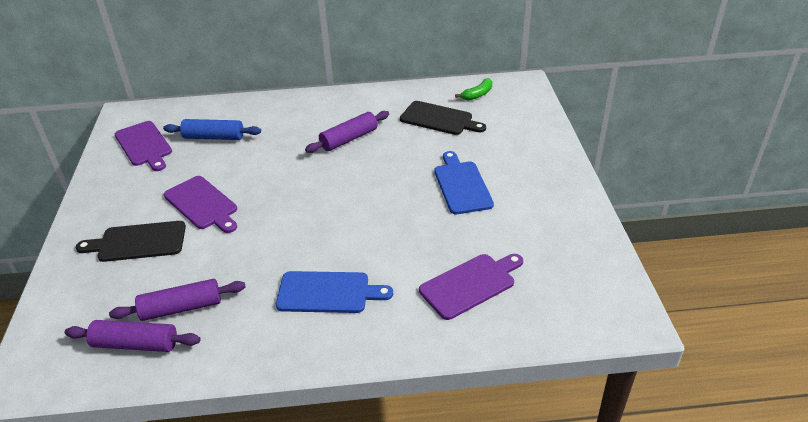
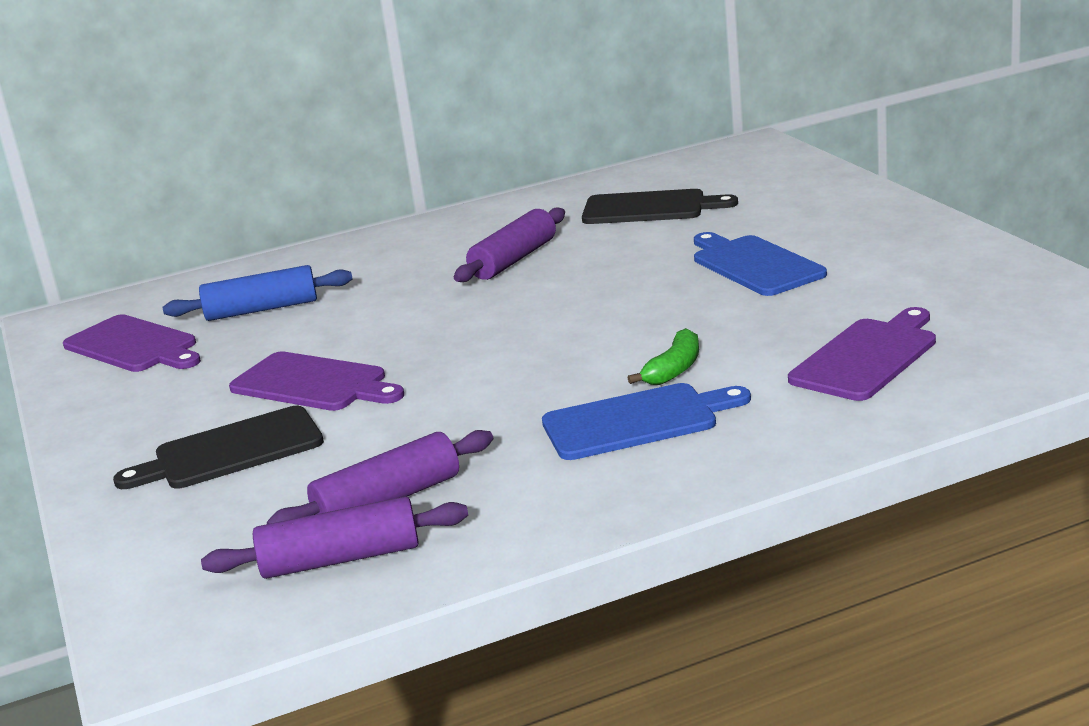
camera: 15 degrees left, 15 degrees down
green banana [455,78,492,101] -> green banana moved to [628,328,699,385]

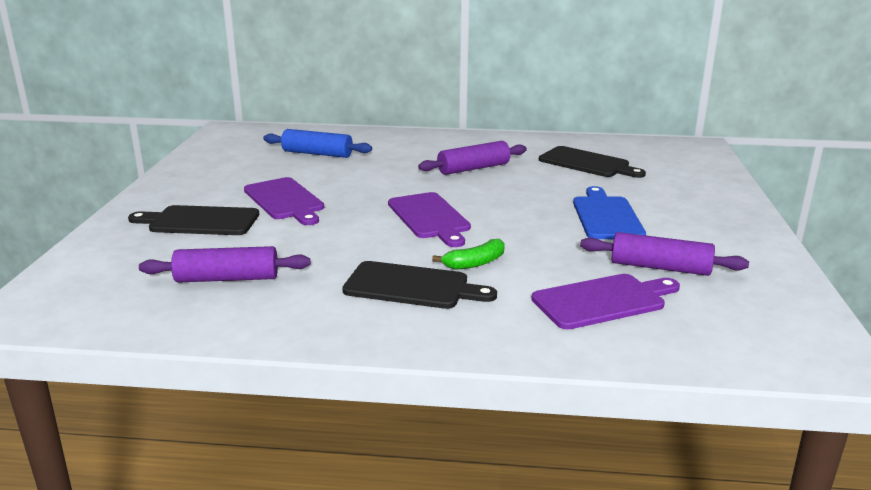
camera: 25 degrees right, 0 degrees up
purple cutting board [63,314,201,372] -> purple cutting board moved to [388,192,471,247]
purple rolling pin [201,496,468,579] -> purple rolling pin moved to [580,232,749,276]
blue cutting board [542,383,751,460] -> black cutting board [342,261,497,309]

